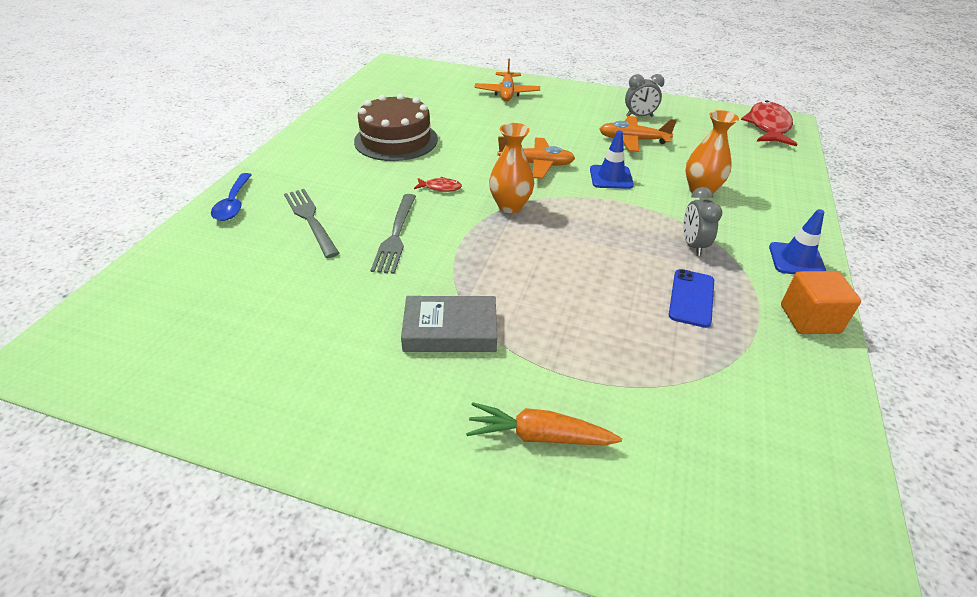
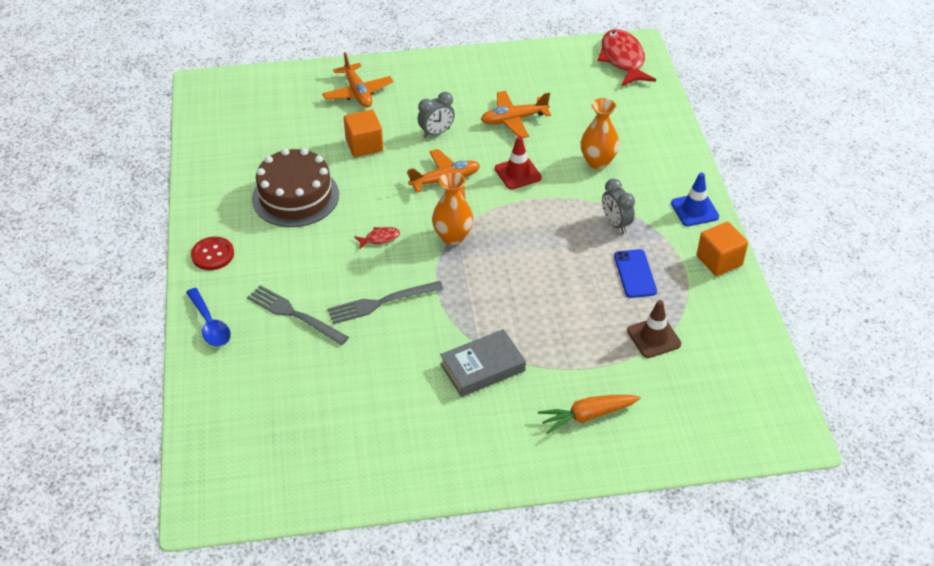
camera: 25 degrees left, 5 degrees up
grey fork [370,194,416,274] -> grey fork turned 90 degrees clockwise [327,281,443,324]
blue traffic cone [590,130,634,189] -> red traffic cone [495,136,542,189]
grey clock [625,74,664,117] -> grey clock moved to [418,92,455,138]
none -> red button [191,237,234,270]
none -> orange cube [344,110,383,157]
none -> brown traffic cone [627,300,681,358]

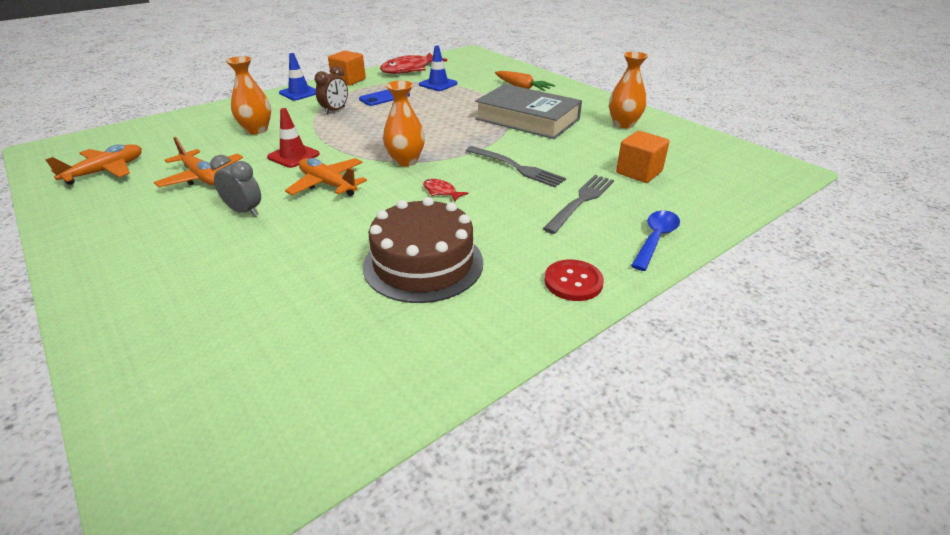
camera: 120 degrees left, 10 degrees down
grey fork [247,285,349,345] -> grey fork turned 150 degrees counterclockwise [543,175,614,234]
orange plane [322,52,393,108] -> orange plane moved to [45,144,142,185]
orange cube [344,110,383,157] -> orange cube moved to [616,131,669,183]
grey book [440,329,526,397] -> grey book [475,84,582,139], size x1.57
red fish [598,29,656,86] -> red fish moved to [380,53,447,74]
grey clock [602,179,635,233] -> brown clock [315,66,348,115]
brown traffic cone [627,300,681,358] -> blue traffic cone [419,45,458,91]
none -> orange vase [609,52,648,128]

